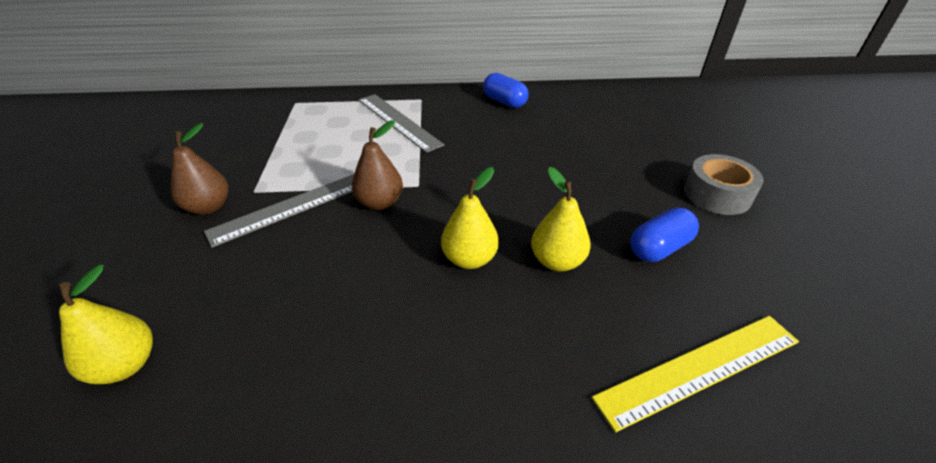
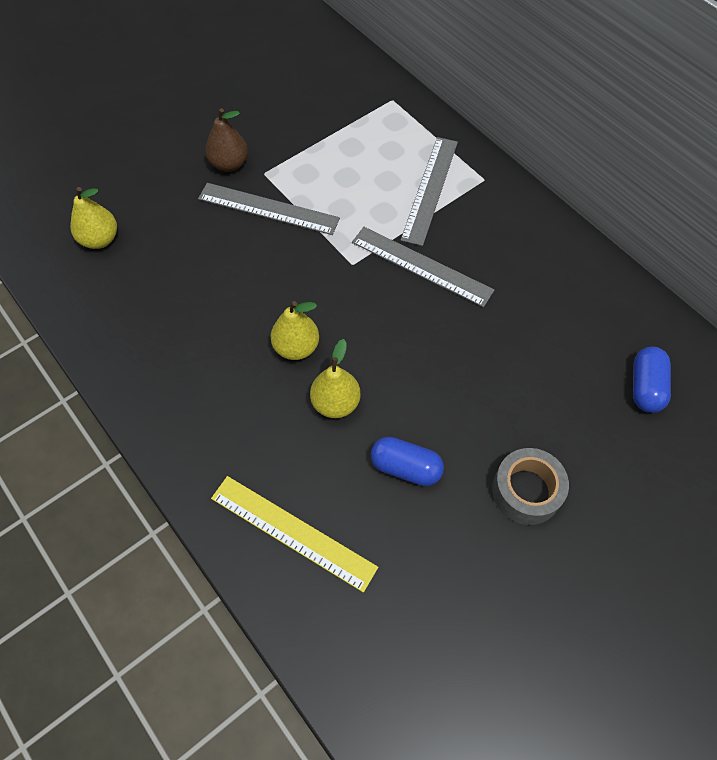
camera: 55 degrees right, 20 degrees up
brown pear [352,120,403,210] -> none
blue capsule [483,73,529,108] -> blue capsule moved to [633,347,671,413]
none -> grey ruler [352,227,494,307]

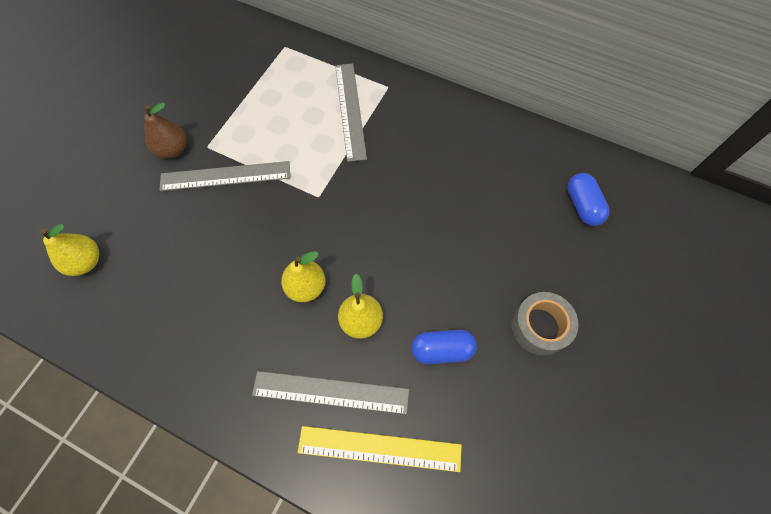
camera: 25 degrees left, 5 degrees up
grey ruler [352,227,494,307] -> grey ruler moved to [252,371,409,414]

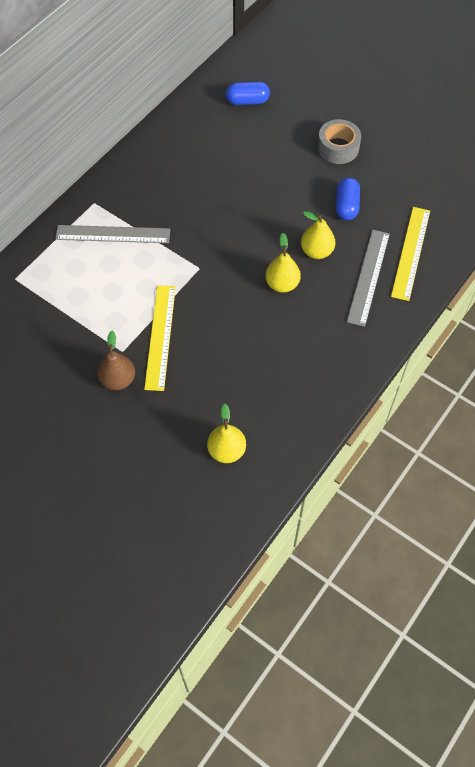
camera: 80 degrees left, 5 degrees down
grey ruler [160,161,290,191] -> yellow ruler [144,285,176,391]

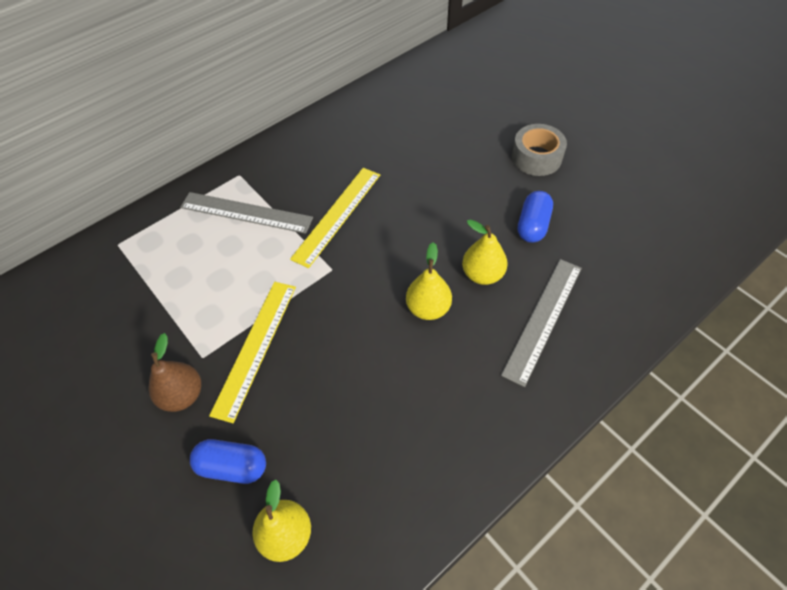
camera: 15 degrees right, 5 degrees down
blue capsule [226,81,270,105] -> blue capsule moved to [190,439,266,484]
yellow ruler [391,207,430,301] -> yellow ruler moved to [290,168,380,268]

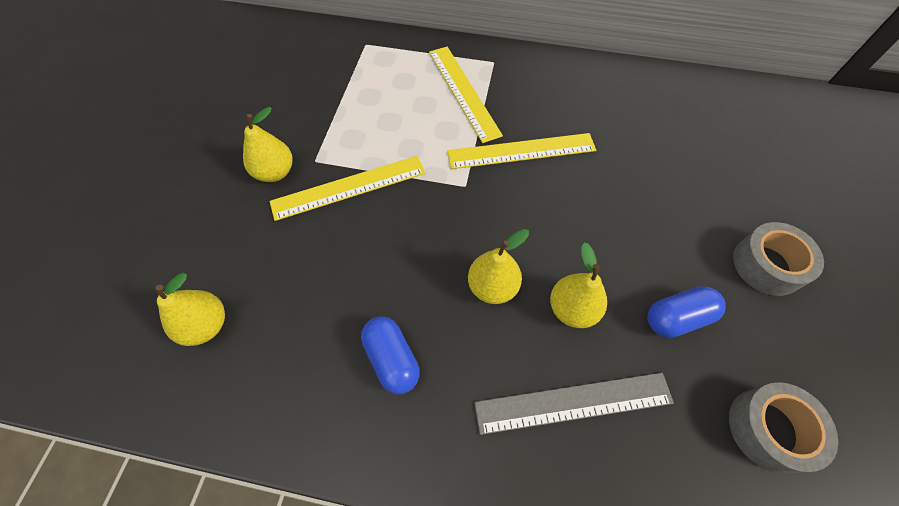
camera: 50 degrees right, 5 degrees up
brown pear [148,333,201,412] -> yellow pear [243,107,293,182]
grey ruler [180,192,313,234] -> yellow ruler [429,47,503,143]
blue capsule [190,439,266,484] -> blue capsule moved to [361,316,420,394]
none -> grey tape [729,382,838,473]

